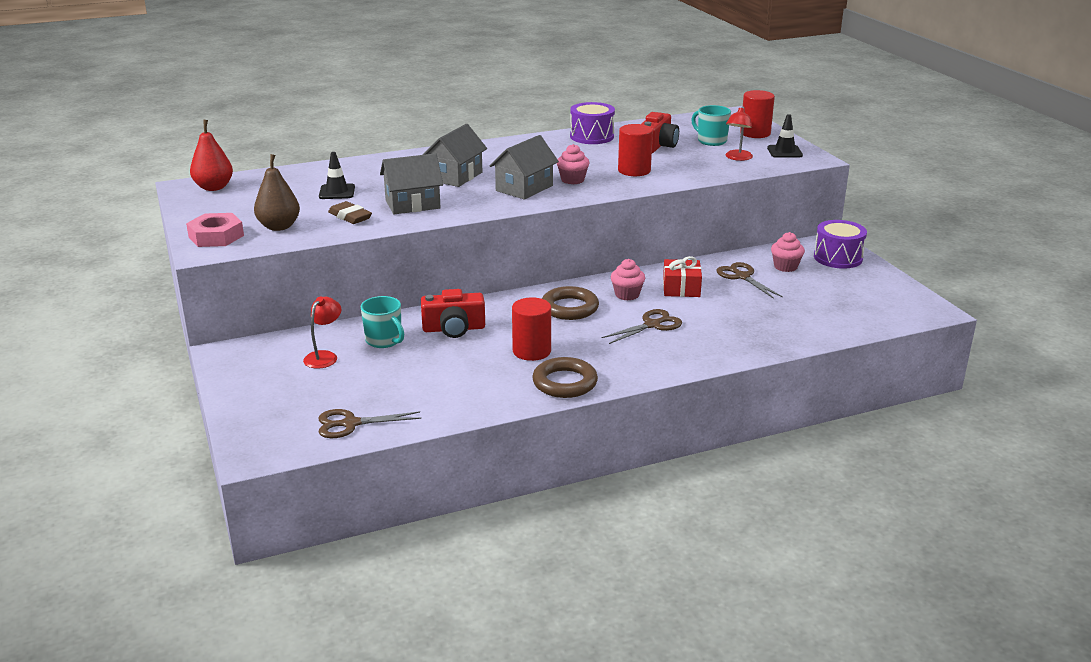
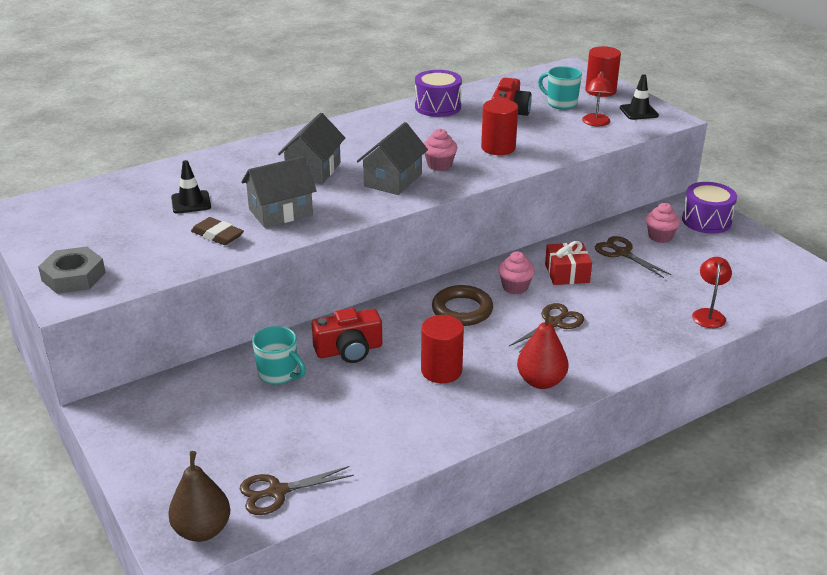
camera: 10 degrees left, 5 degrees up
pink nut [186,213,244,247] -> grey nut [38,247,106,294]
red pear [190,120,233,191] -> red pear moved to [517,309,568,389]
brown pear [254,154,300,231] -> brown pear moved to [168,451,230,542]
red lamp [303,297,341,369] -> red lamp moved to [692,257,732,328]
brown ring [532,357,598,398] -> none

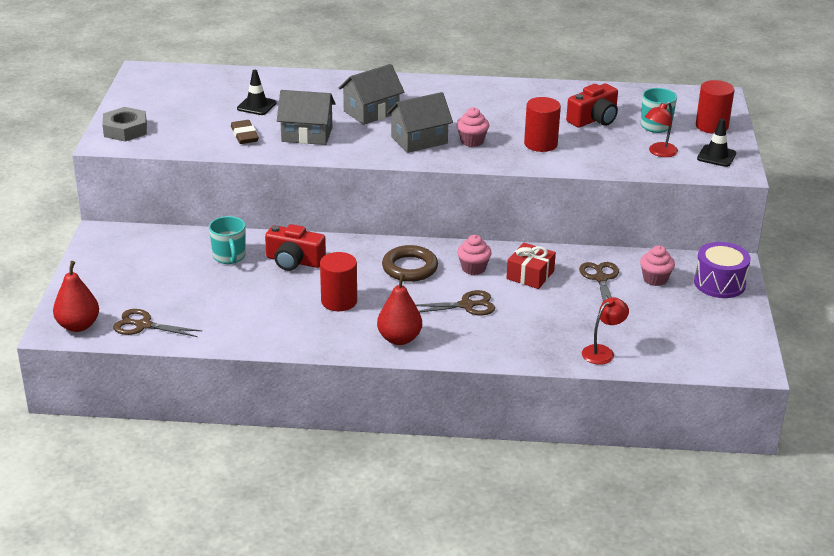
camera: 35 degrees right, 0 degrees up
brown pear [168,451,230,542] -> red pear [53,261,99,332]
purple drum [415,70,462,117] -> none

